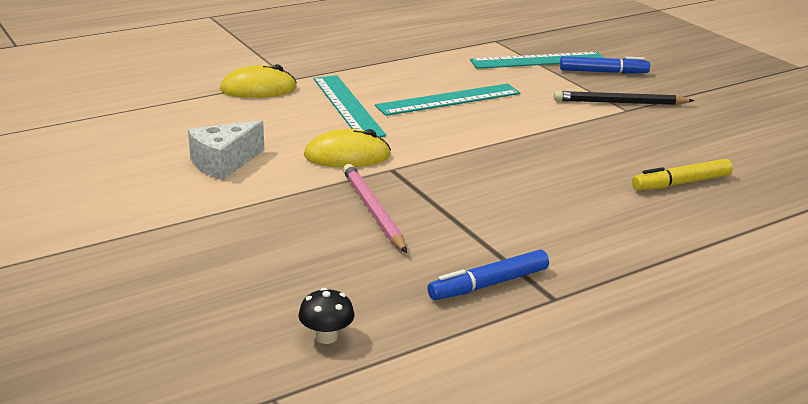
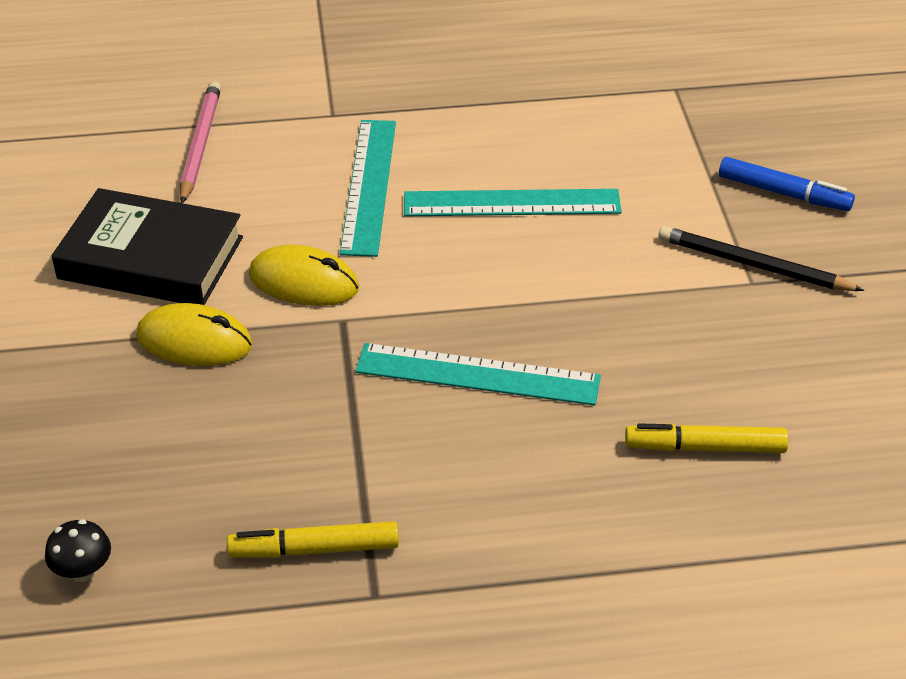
camera: 25 degrees right, 15 degrees up
white cheese [188,120,264,180] -> black book [52,188,243,305]
yellow mouse [220,64,297,98] -> yellow mouse moved to [136,303,252,366]
pink pencil [343,164,407,253] -> pink pencil moved to [180,81,221,203]
blue marker [427,249,549,300] -> yellow marker [227,521,399,558]
turquoise ruler [470,52,604,69] -> turquoise ruler moved to [355,343,601,405]

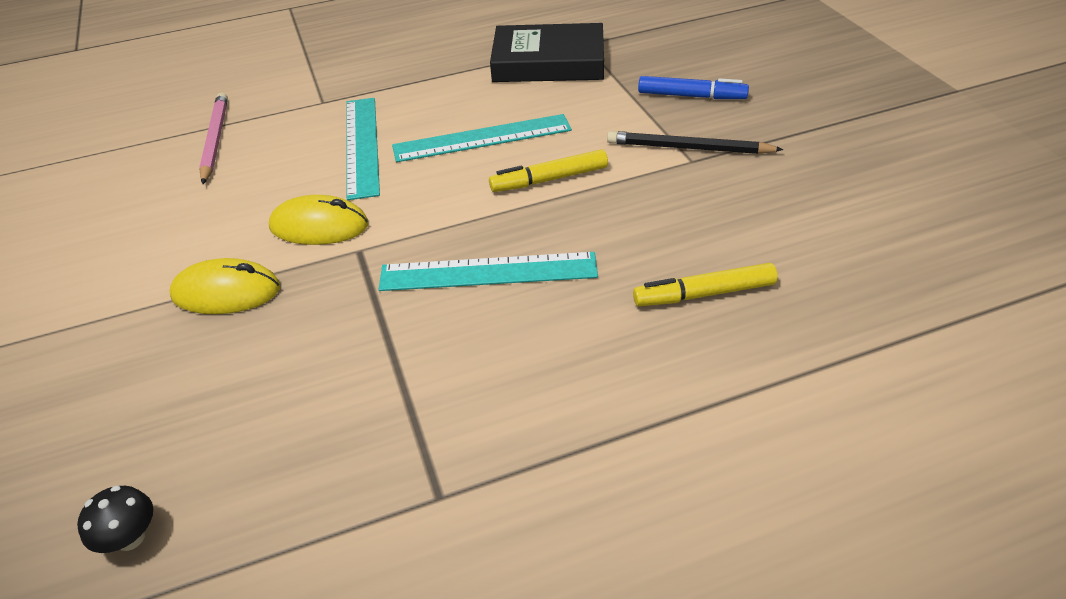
camera: 10 degrees left, 0 degrees up
black book [52,188,243,305] -> black book moved to [490,23,604,82]
yellow marker [227,521,399,558] -> yellow marker moved to [489,149,608,192]

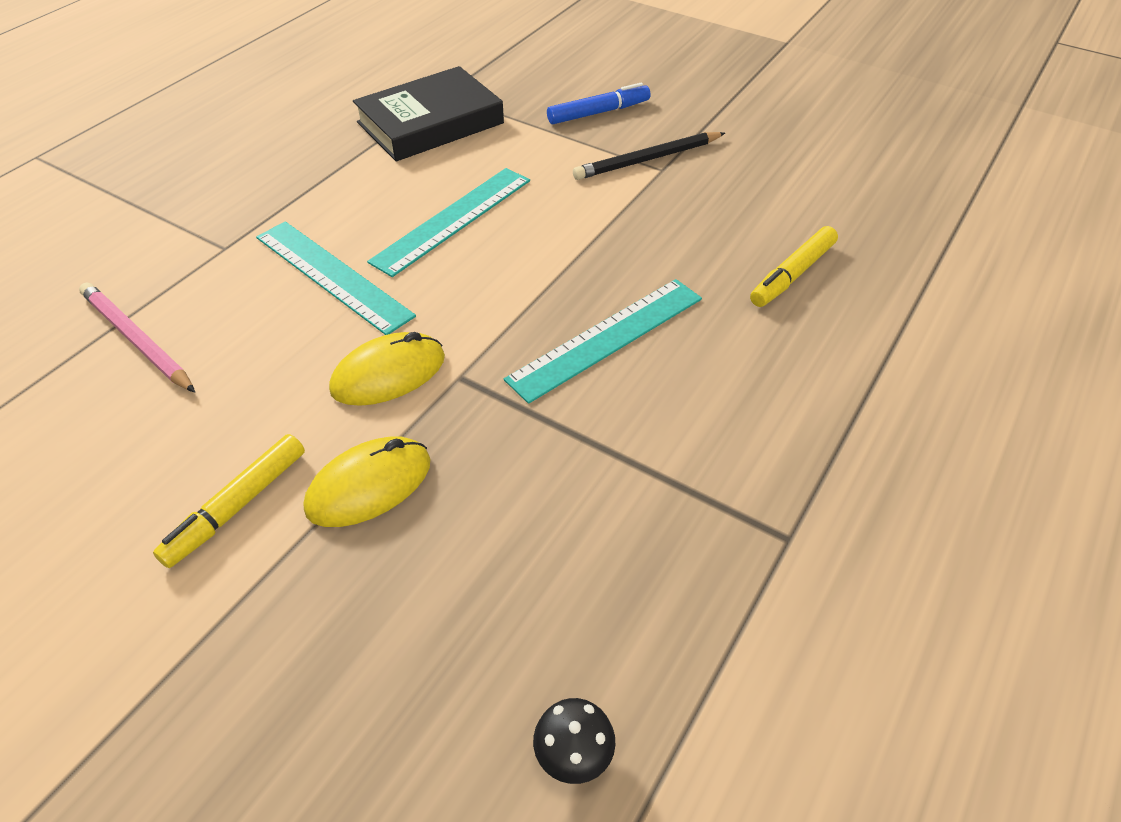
camera: 40 degrees left, 5 degrees up
yellow marker [489,149,608,192] -> yellow marker moved to [153,434,305,568]

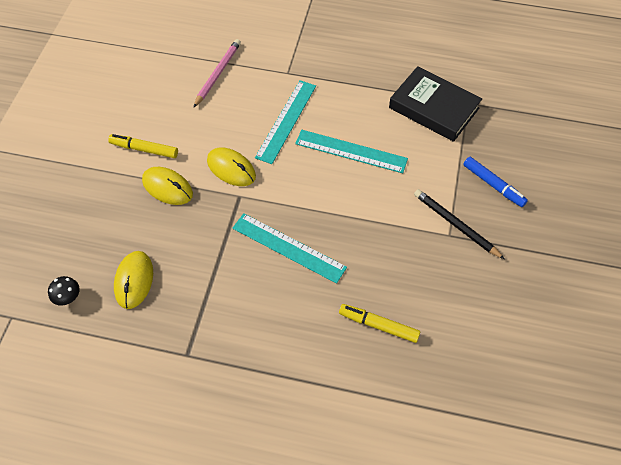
camera: 70 degrees right, 10 degrees up
none -> yellow mouse [114,251,153,309]

